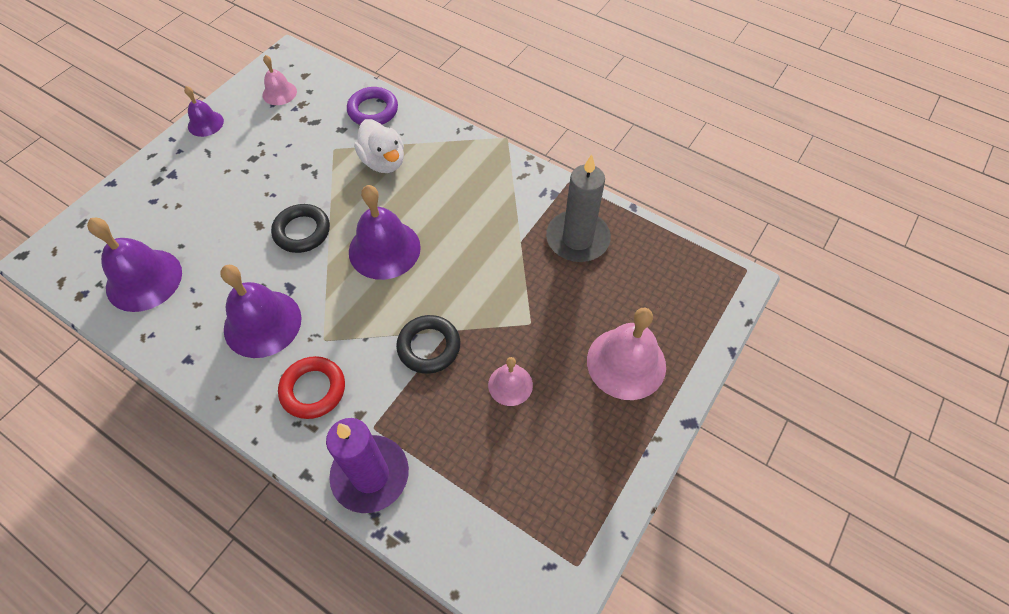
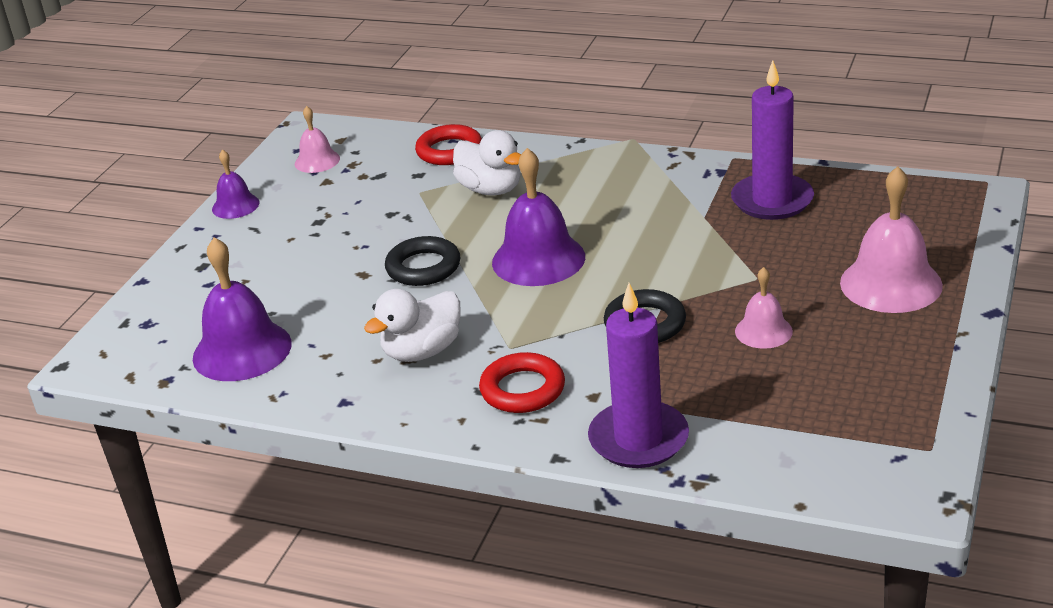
camera: 10 degrees left, 25 degrees down
purple bell [221,265,302,358] -> white duck [364,289,461,362]
purple ring [347,87,398,125] -> red ring [415,124,482,165]
grey candle [546,154,611,262] -> purple candle [731,60,814,220]

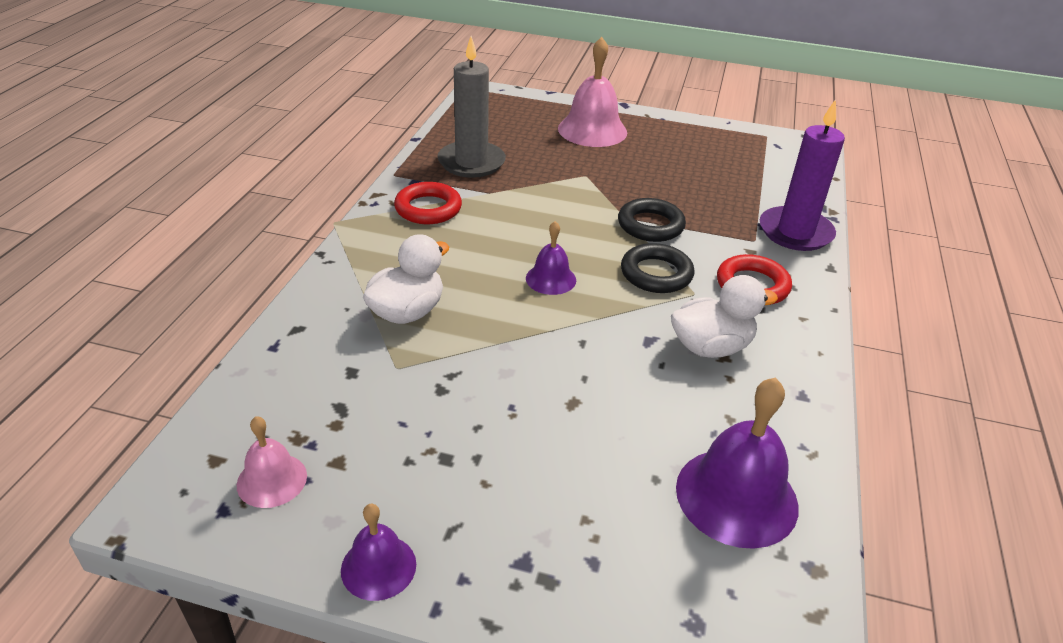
camera: 100 degrees left, 5 degrees up
white duck [364,289,461,362] -> white duck turned 60 degrees counterclockwise [671,275,778,358]
black ring [385,236,460,286] -> black ring moved to [621,243,695,293]
red ring [415,124,482,165] -> red ring moved to [394,182,462,224]
purple bell [492,148,585,286] -> purple bell [526,221,576,295], size x0.56
purple candle [731,60,814,220] -> grey candle [437,36,506,178]
pink bell [735,267,793,349] -> none

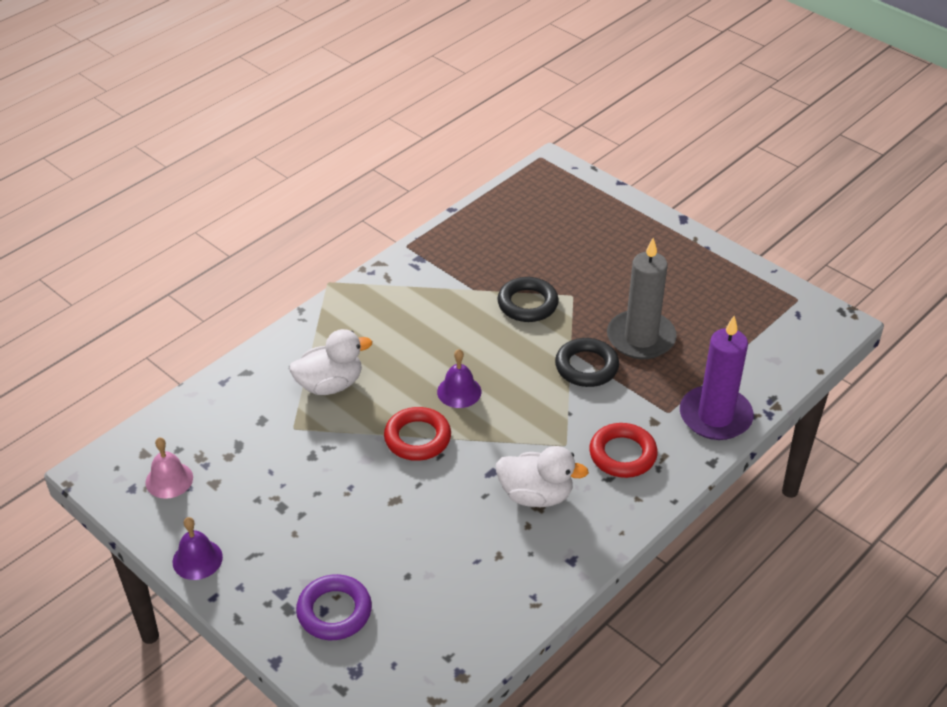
camera: 30 degrees right, 5 degrees up
red ring [394,182,462,224] -> red ring moved to [384,407,451,461]
grey candle [437,36,506,178] -> grey candle moved to [607,238,677,359]
pink bell [558,37,627,147] -> none
black ring [621,243,695,293] -> black ring moved to [498,277,559,322]
purple bell [676,377,799,549] -> none
none -> purple ring [296,574,372,640]

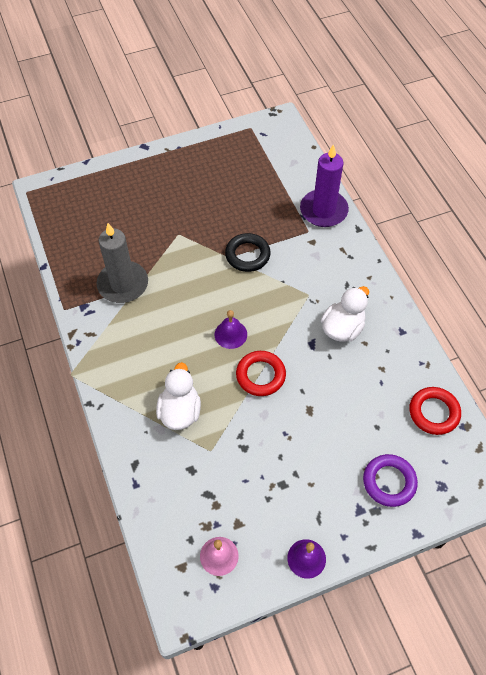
camera: 65 degrees left, 15 degrees up
black ring [498,277,559,322] -> none
red ring [589,423,658,478] -> red ring moved to [409,387,461,435]
grey candle [607,238,677,359] -> grey candle moved to [96,223,148,303]

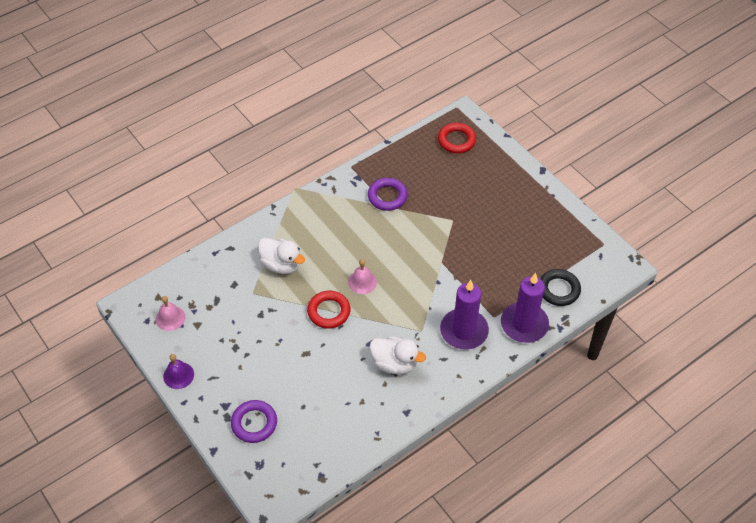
camera: 75 degrees right, 5 degrees down
grey candle [96,223,148,303] -> purple ring [368,178,408,211]
white duck [156,362,201,430] -> white duck turned 45 degrees clockwise [258,238,305,274]
purple bell [215,310,247,349] -> pink bell [348,259,377,294]
black ring [225,233,271,272] -> black ring moved to [540,269,581,306]
red ring [409,387,461,435] -> red ring moved to [438,123,476,153]
none -> purple candle [440,280,489,350]

